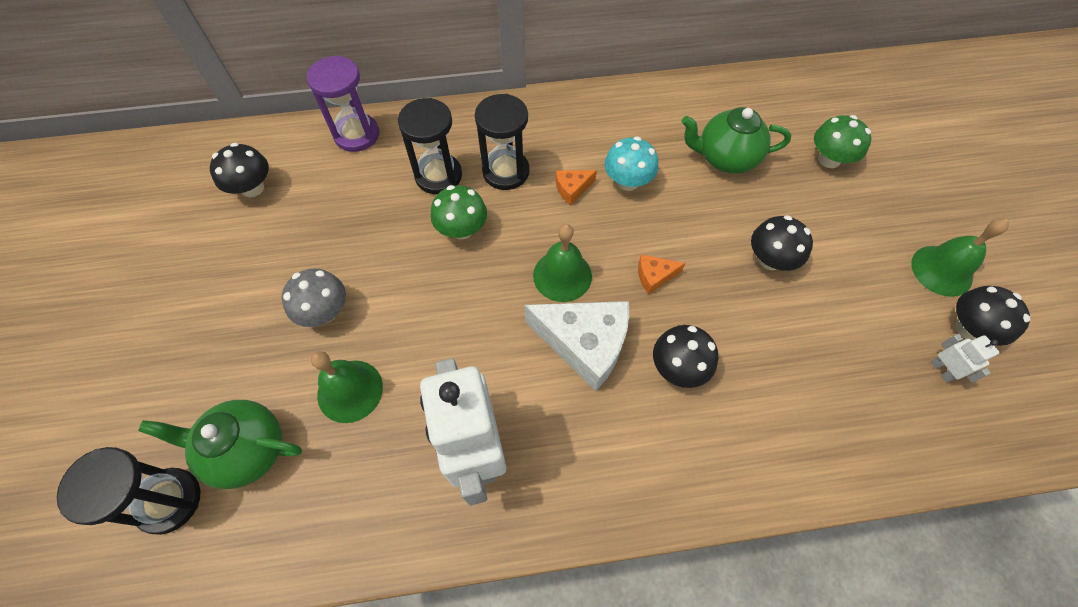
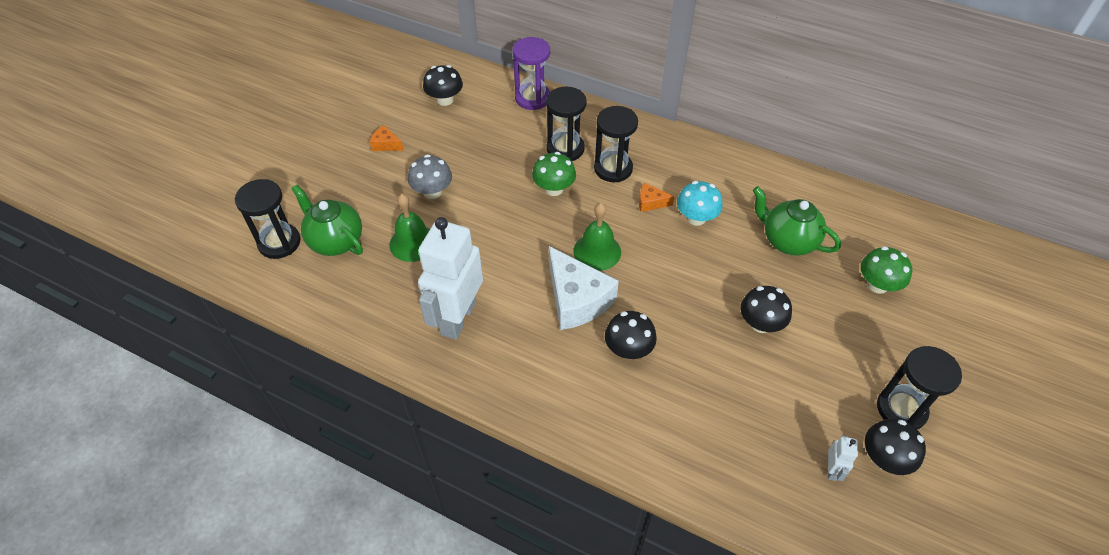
camera: 35 degrees right, 10 degrees down
orange cheese [638,255,685,294] -> orange cheese moved to [370,125,404,151]
green bell [911,218,1009,297] -> black hourglass [877,346,962,429]

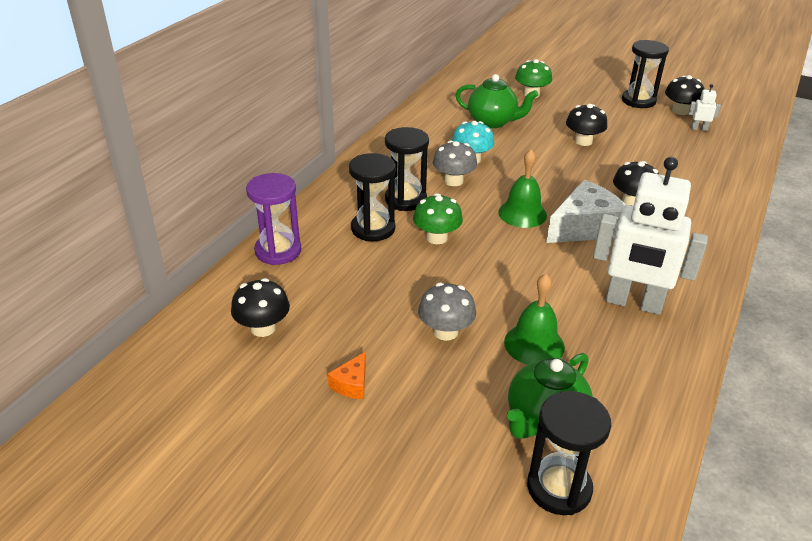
camera: 90 degrees left, 15 degrees down
orange cheese [639,183,674,212] -> grey mushroom [433,141,477,186]
green teapot [753,186,841,256] -> green teapot turned 105 degrees counterclockwise [456,74,539,128]

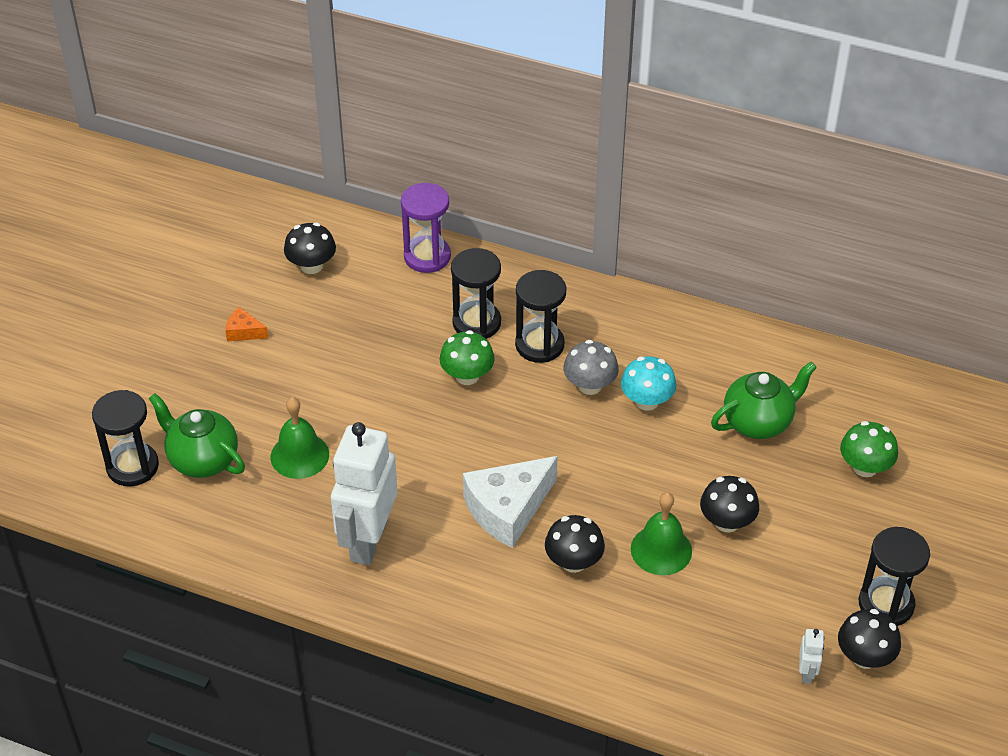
camera: 85 degrees right, 10 degrees up
grey mushroom [418,283,476,341] -> none
green teapot [456,74,539,128] -> green teapot turned 135 degrees counterclockwise [711,362,817,439]
green bell [498,149,547,228] -> green bell moved to [631,492,692,575]
white cheese [546,180,626,243] -> white cheese turned 90 degrees clockwise [463,456,558,548]

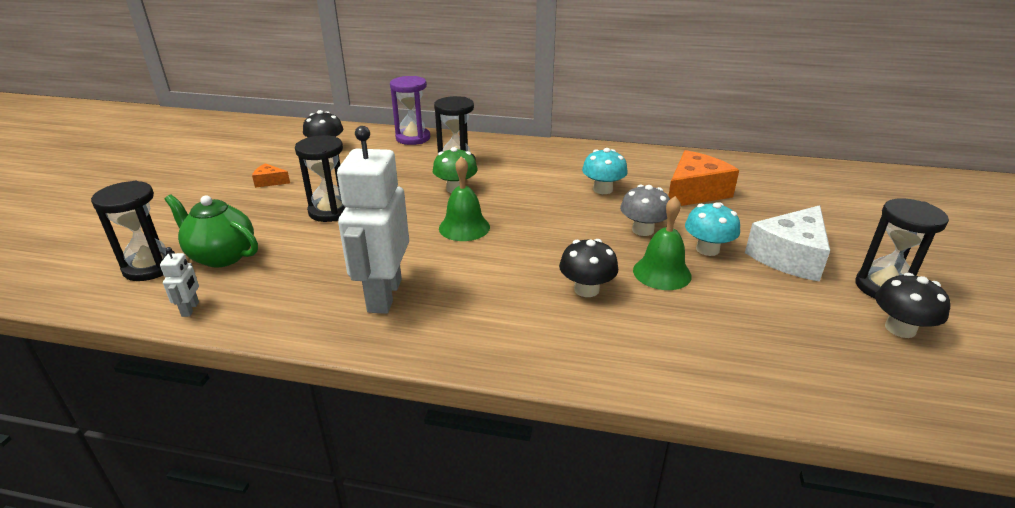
camera: 10 degrees left, 15 degrees down
green bell [270,397,329,479] -> green bell moved to [439,156,490,241]
white cheese [463,456,558,548] -> white cheese moved to [745,205,830,282]
black hourglass [515,270,566,363] -> black hourglass moved to [295,135,345,222]
grey mushroom [563,340,619,395] -> grey mushroom moved to [620,185,670,236]
black mushroom [700,476,759,533] -> turquoise mushroom [685,202,740,256]
green teapot [711,362,817,439] -> orange cheese [668,150,739,206]
white robot [799,629,824,684] -> white robot moved to [160,247,199,317]
green mushroom [840,421,898,477] -> none

